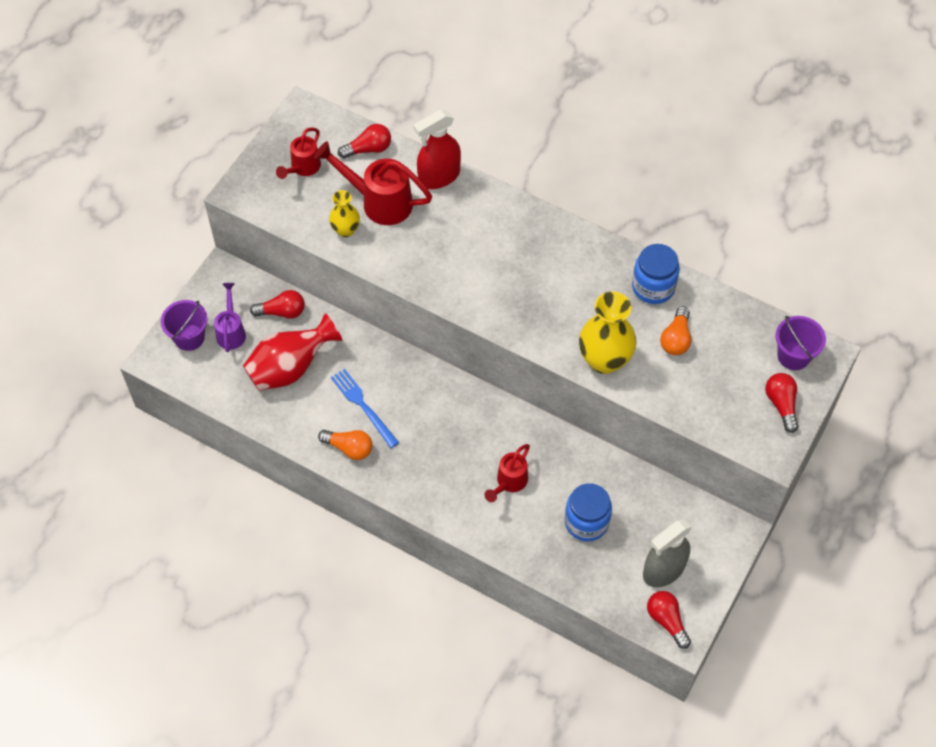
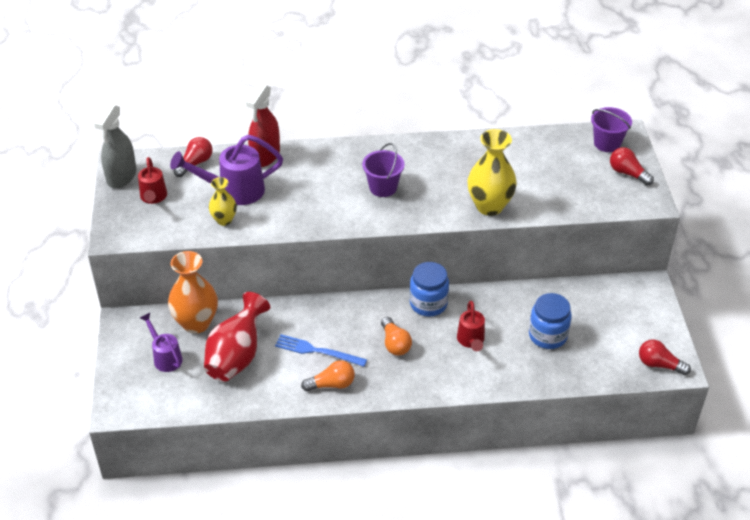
camera: 35 degrees left, 15 degrees down
purple bucket [161,300,207,351] -> purple bucket moved to [362,143,405,197]
red light bulb [250,290,305,319] -> orange vase [168,251,218,334]
red watering can [314,141,432,225] -> purple watering can [170,135,283,205]
blue jar [632,244,680,304] -> blue jar moved to [409,262,449,317]
grey spray bottle [643,519,692,587] -> grey spray bottle moved to [94,104,136,188]
orange light bulb [660,307,691,355] -> orange light bulb moved to [381,317,412,355]

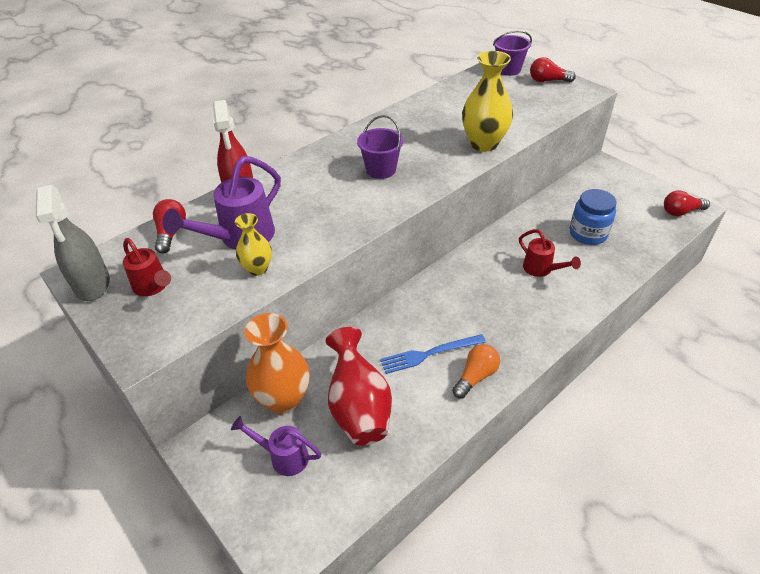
camera: 35 degrees left, 0 degrees up
orange light bulb [381,317,412,355] -> none
blue jar [409,262,449,317] -> none

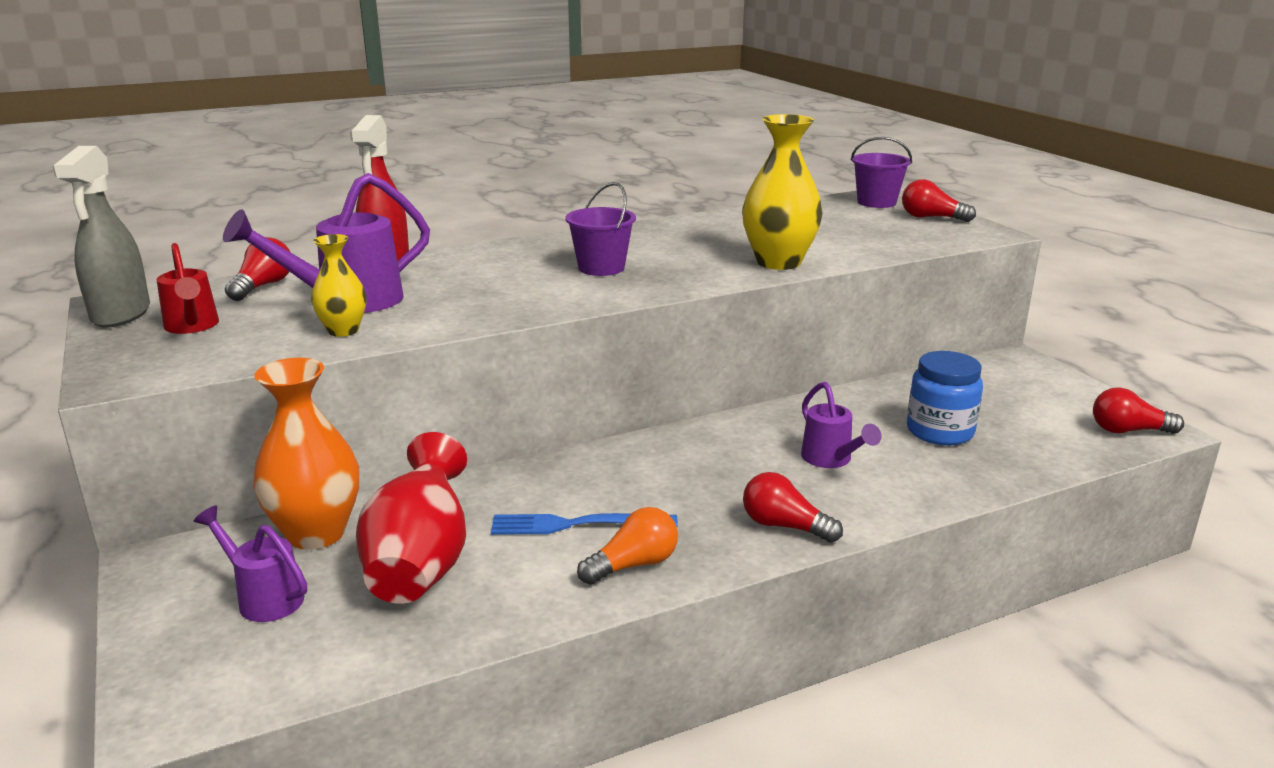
camera: 15 degrees right, 20 degrees down
red watering can [519,229,581,277] -> purple watering can [801,382,881,468]
none -> red light bulb [743,472,843,543]

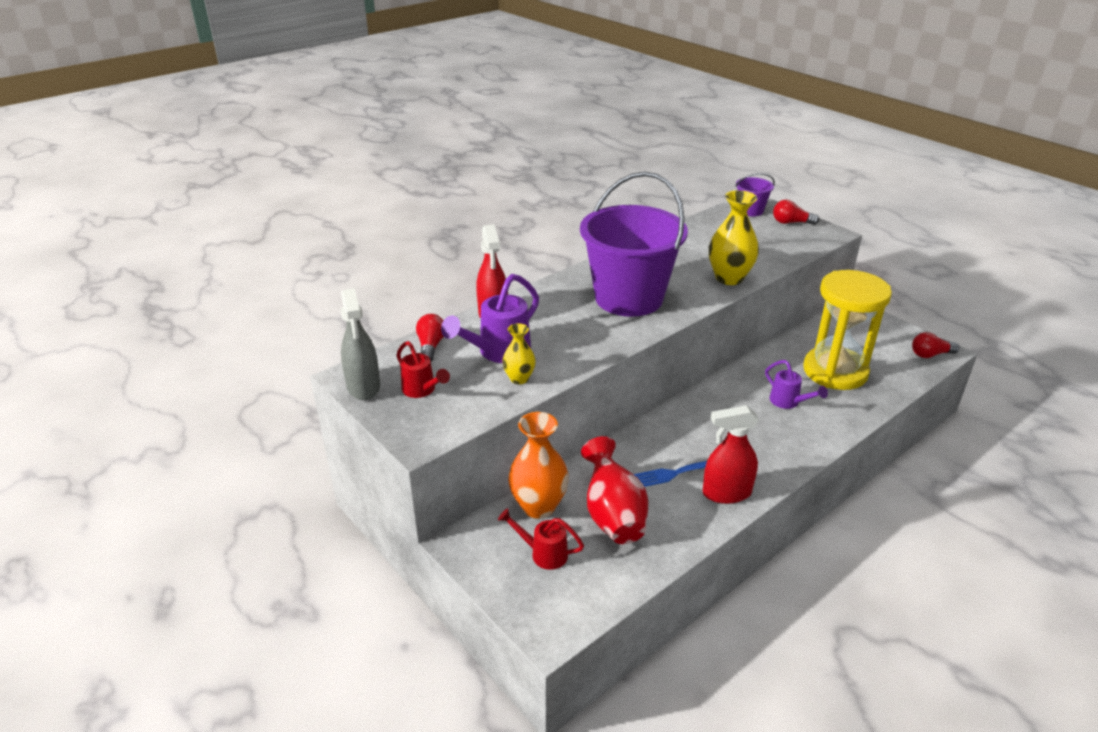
camera: 15 degrees left, 10 degrees up
purple watering can [194,506,307,622] -> red watering can [498,508,584,570]
purple bucket [565,182,636,276] -> purple bucket [580,172,688,317], size x2.32
orange light bulb [577,507,678,585] -> red spray bottle [703,405,759,504]
red light bulb [743,472,843,543] -> none
blue jar [907,351,983,445] -> yellow hourglass [803,270,892,390]

